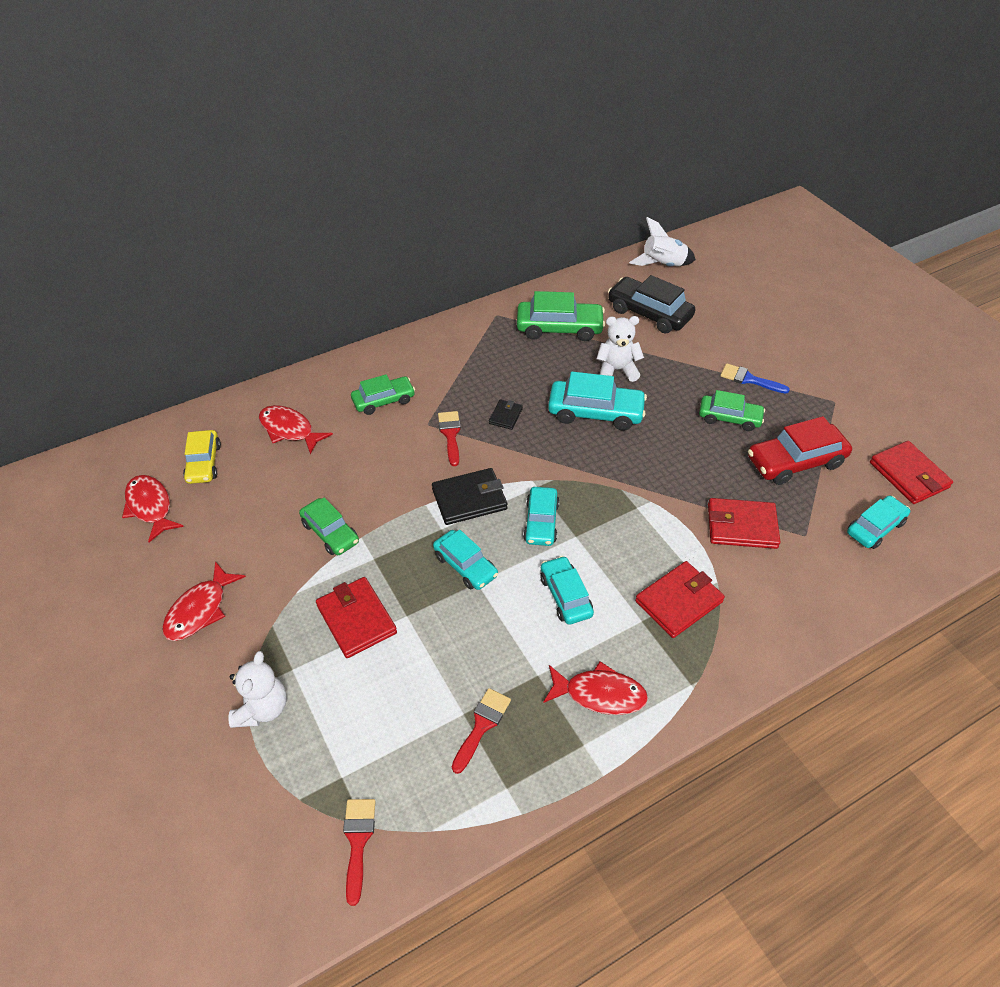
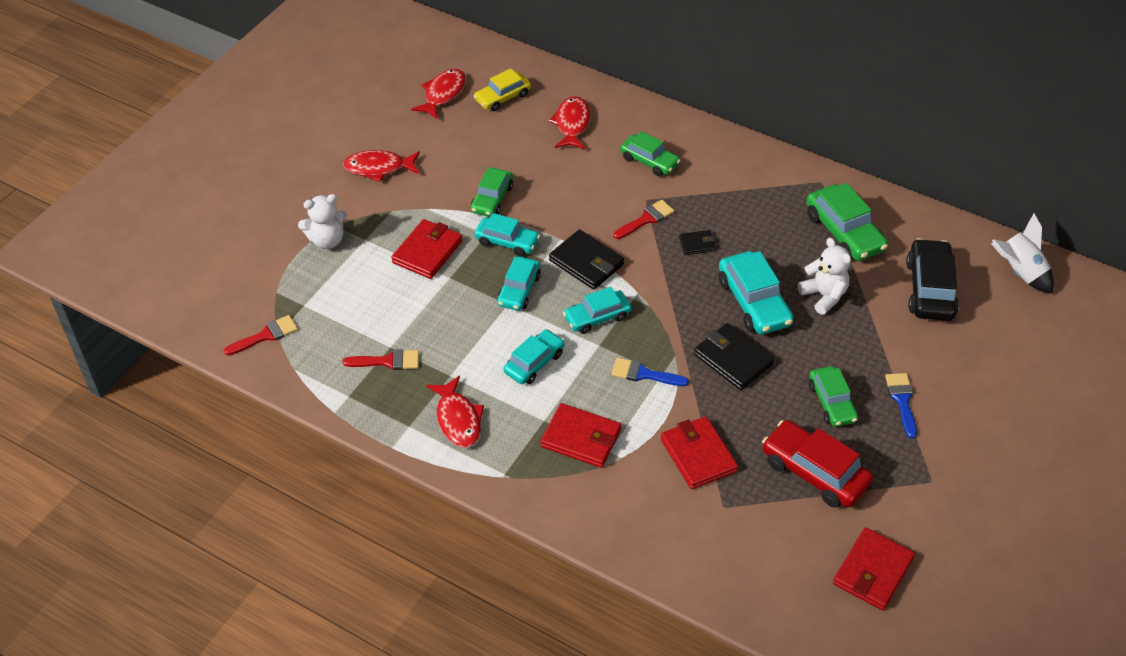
camera: 60 degrees right, 0 degrees up
turquoise car [847,495,910,549] -> turquoise car moved to [474,213,540,256]
none -> blue brush [611,358,689,386]
none -> black wallet [694,323,774,390]

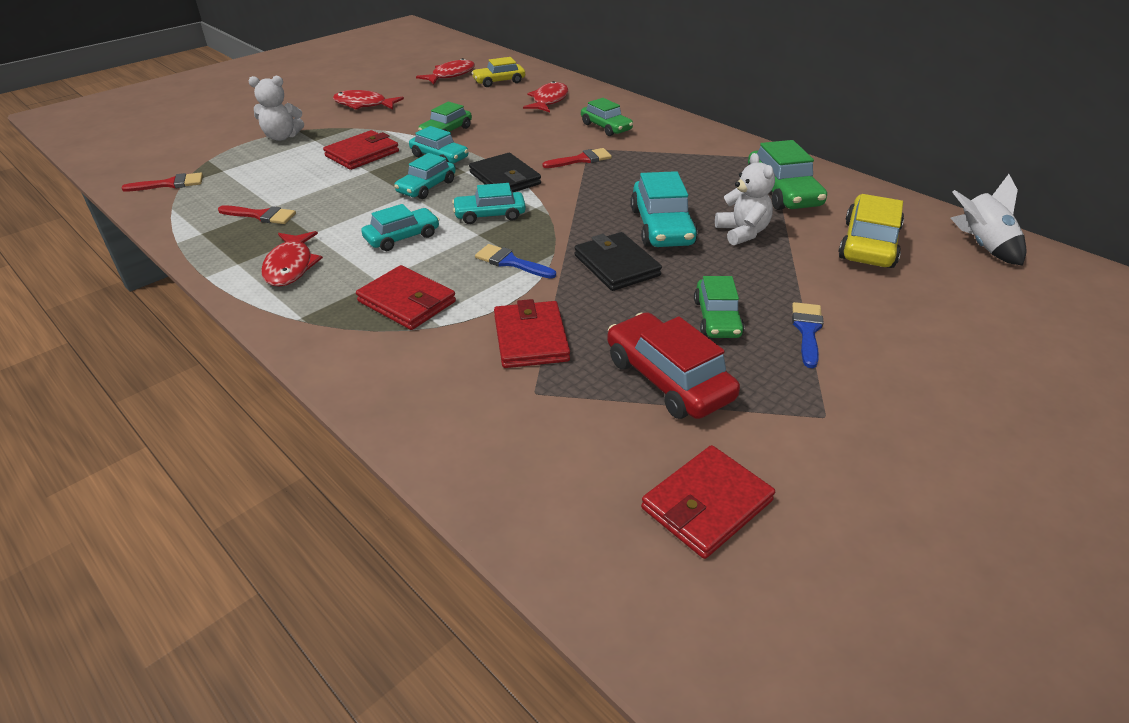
camera: 15 degrees right, 10 degrees down
black wallet [679,230,716,255] -> none
black car [906,238,959,321] -> yellow car [838,194,904,268]

